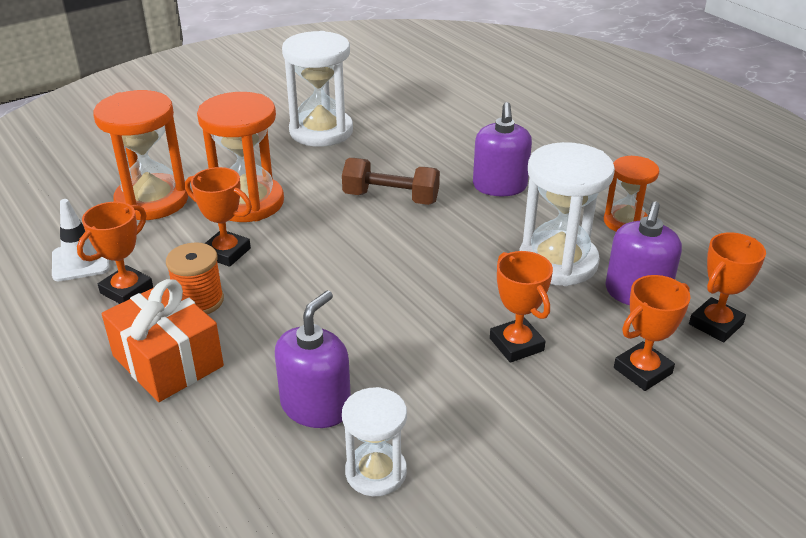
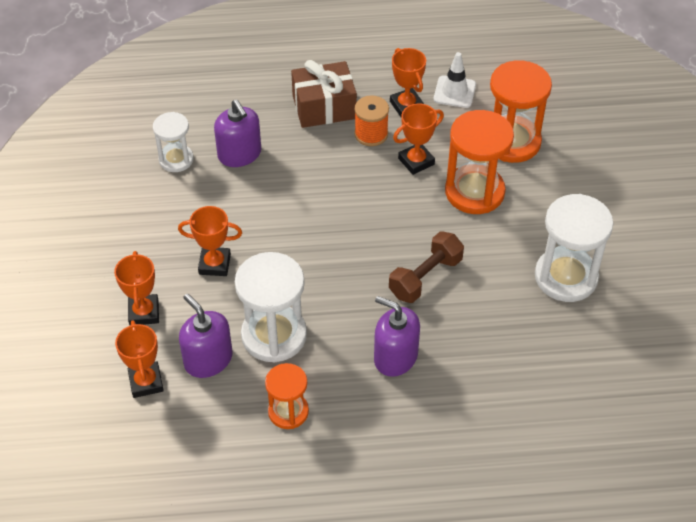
camera: 120 degrees right, 15 degrees up
orange gift [102,279,224,402] -> brown gift [291,60,357,128]

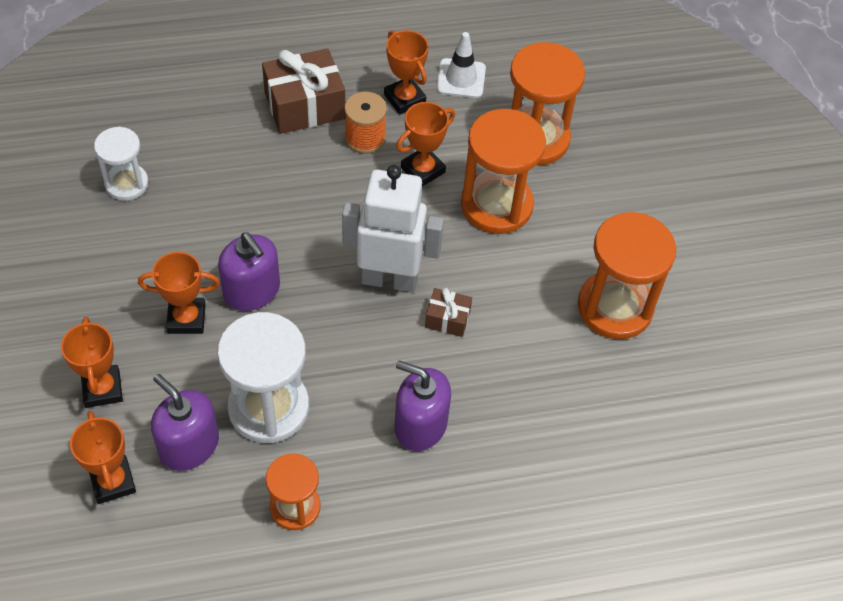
camera: 10 degrees left, 5 degrees up
purple soap dispenser [214,100,261,167] -> purple soap dispenser moved to [218,232,280,311]
brown dumbbell [389,231,464,303] -> brown gift [425,288,472,337]
white hourglass [535,194,614,302] -> orange hourglass [578,212,676,339]
none -> white robot [342,165,444,292]

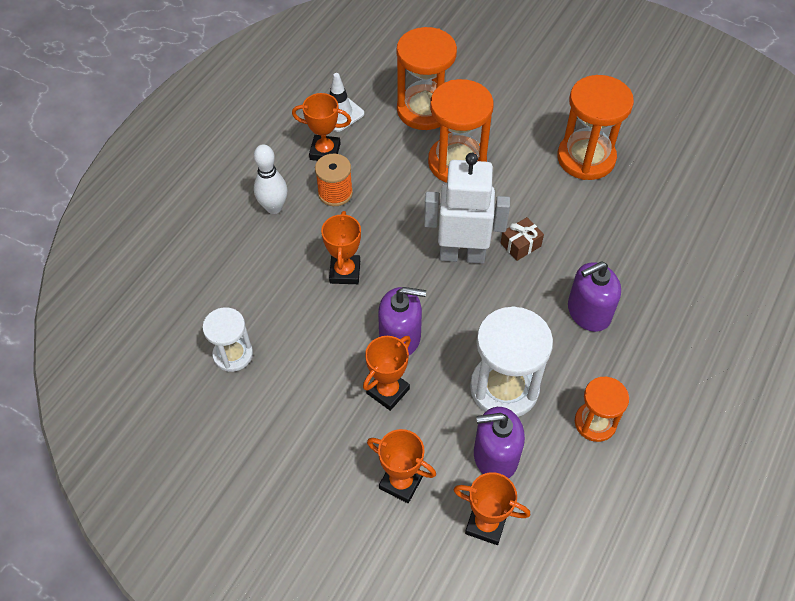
camera: 45 degrees left, 0 degrees up
brown gift [262,48,345,134] -> white bowling pin [254,144,287,214]
white robot [342,165,444,292] -> white robot turned 45 degrees clockwise [424,153,510,264]
orange trophy [396,102,455,187] -> orange trophy moved to [321,211,361,284]

